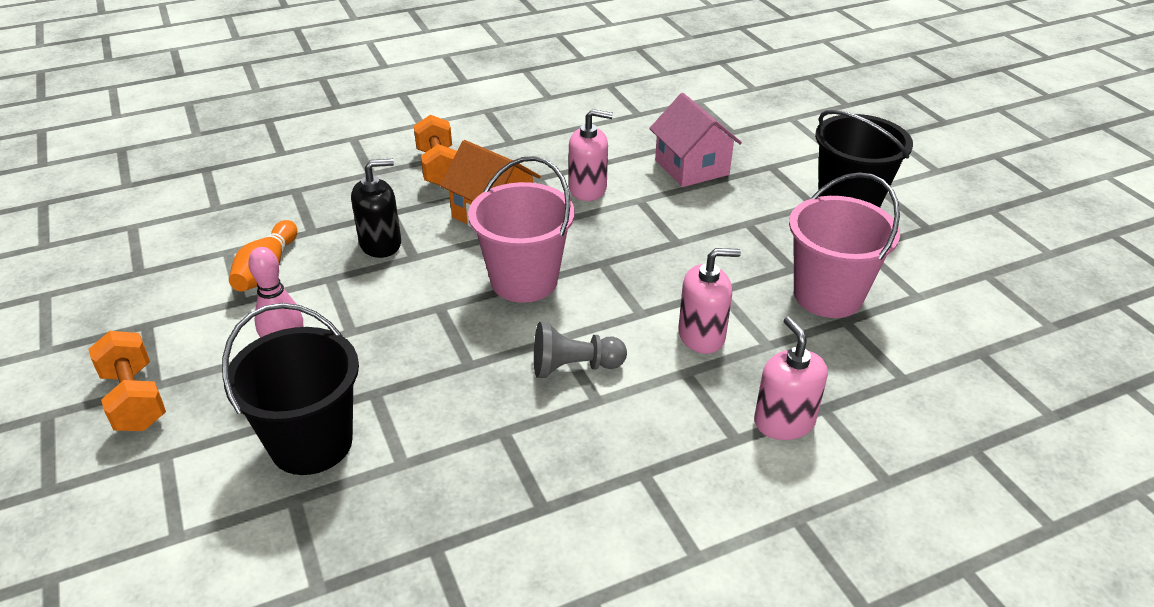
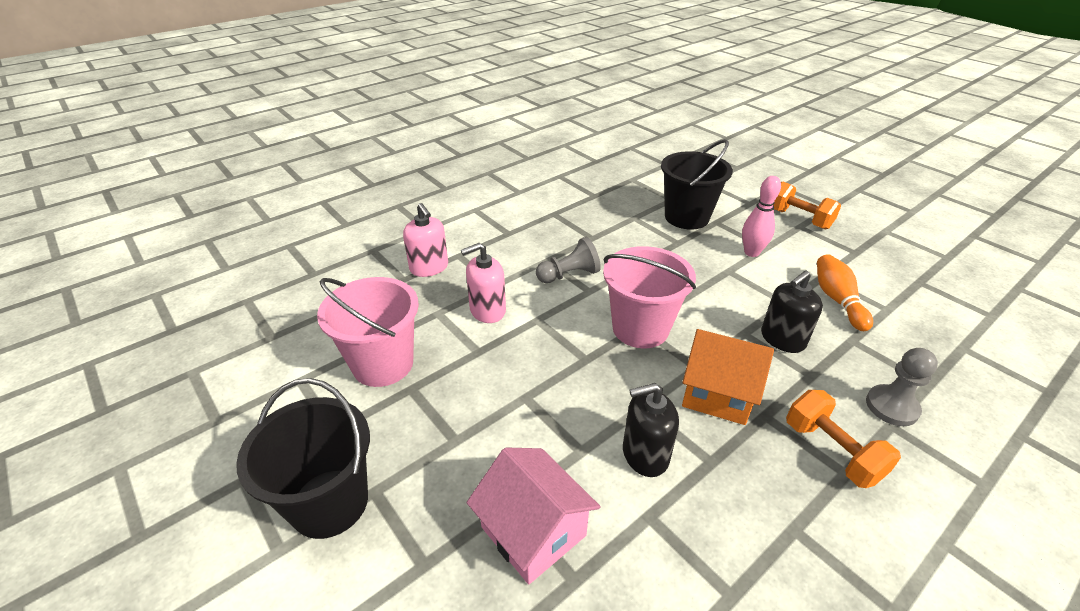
camera: 165 degrees right, 0 degrees up
pink soap dispenser [569,109,613,201] -> black soap dispenser [623,383,679,477]
none -> grey pawn [866,348,938,426]

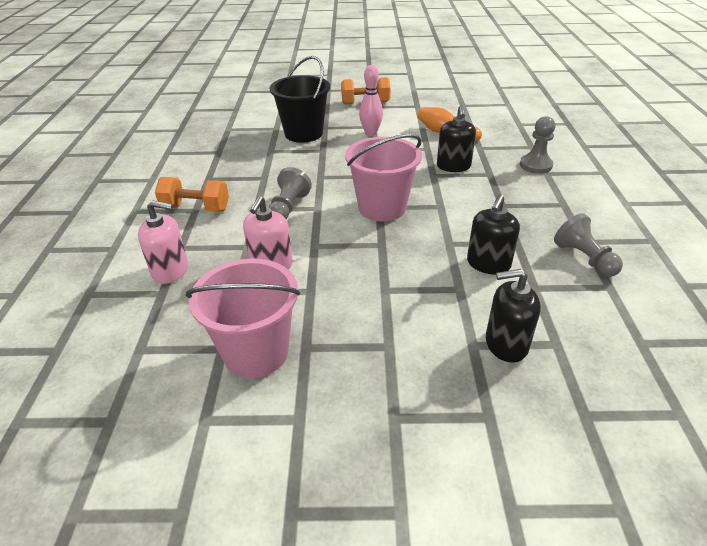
camera: 50 degrees left, 0 degrees up
black bucket [236,378,370,539] -> none
pink house [467,448,600,584] -> black soap dispenser [486,269,541,363]
orange house [682,329,774,425] -> none
orange dumbbell [786,390,901,488] -> orange dumbbell moved to [155,177,229,212]
none -> grey pawn [554,213,623,277]

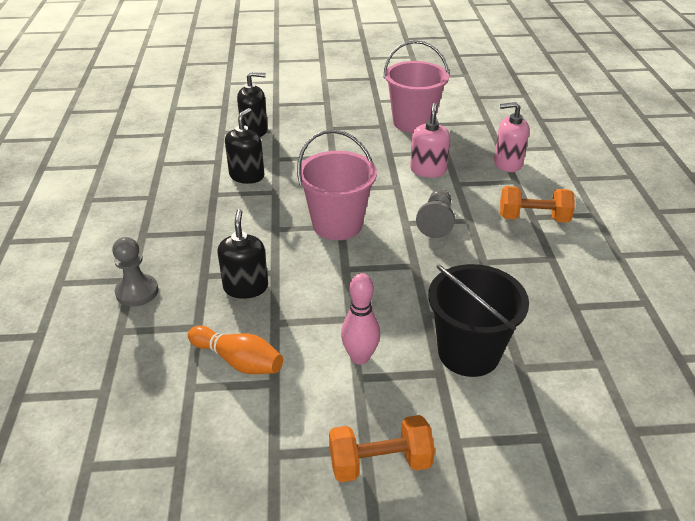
camera: 175 degrees right, 0 degrees up
grey pawn [554,213,623,277] -> none

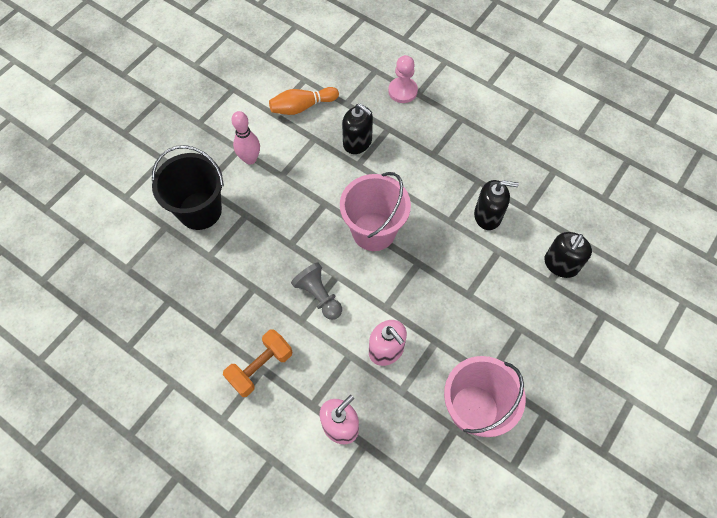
camera: 130 degrees right, 25 degrees up
grey pawn [112,237,158,307] -> pink pawn [388,55,418,103]
black soap dispenser [225,108,264,184] -> black soap dispenser turned 60 degrees counterclockwise [474,180,519,230]
orange dumbbell [329,415,435,482] -> none

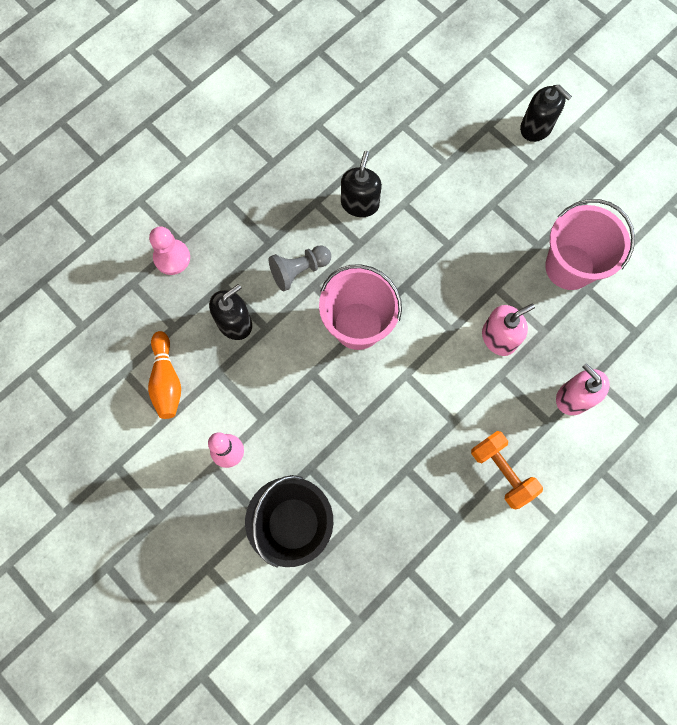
camera: 80 degrees left, 10 degrees up
grey pawn [291,263,342,320] -> grey pawn moved to [269,245,331,291]
black soap dispenser [544,232,592,278] -> black soap dispenser moved to [520,85,572,142]

